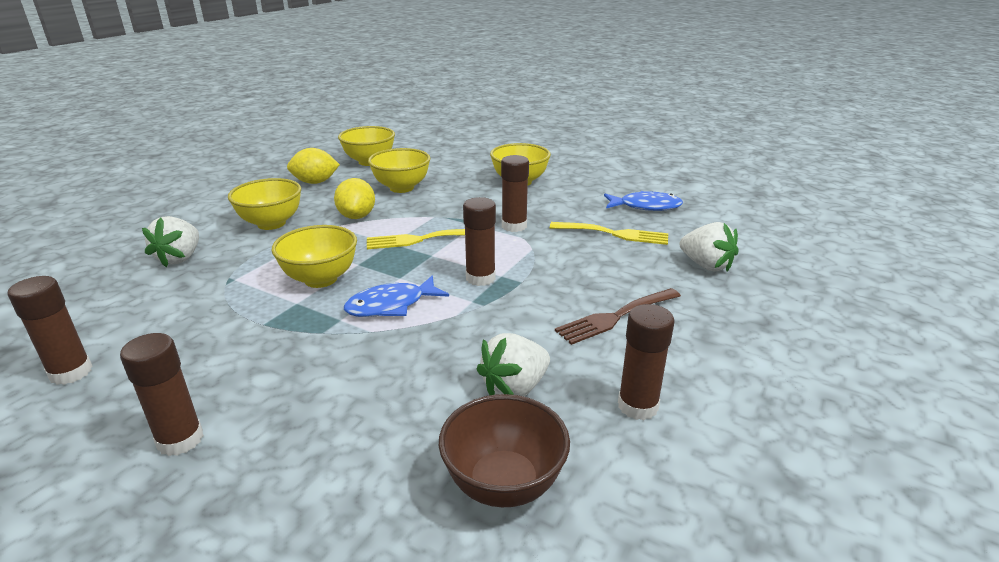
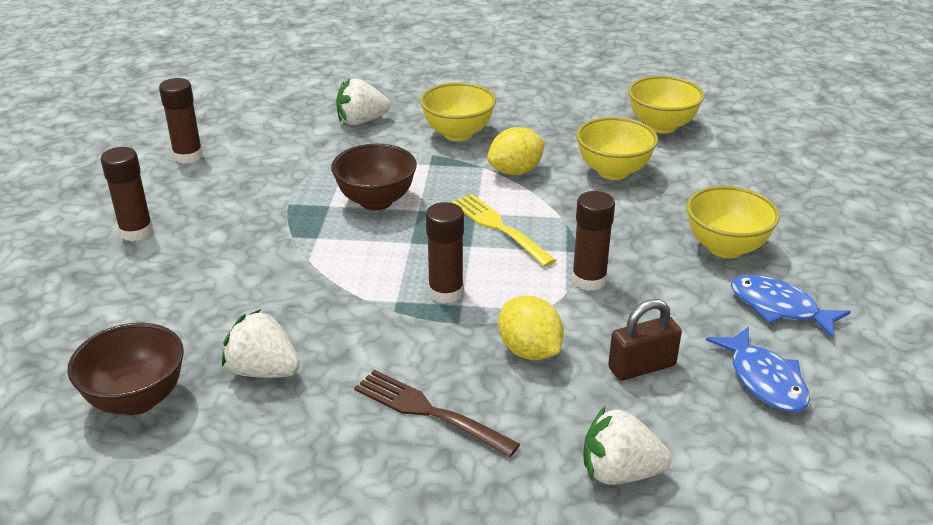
camera: 65 degrees right, 5 degrees up
yellow bowl [272,225,357,288] -> brown bowl [331,144,417,211]
yellow lemon [287,148,340,184] -> yellow lemon moved to [498,296,564,360]
blue fish [344,275,449,317] -> blue fish moved to [731,275,851,339]
yellow fork [550,222,668,245] -> brown padlock [608,299,682,381]
brown glue stick [618,304,675,420] -> none
white strawberry [679,222,738,272] -> white strawberry turned 75 degrees clockwise [583,406,672,485]

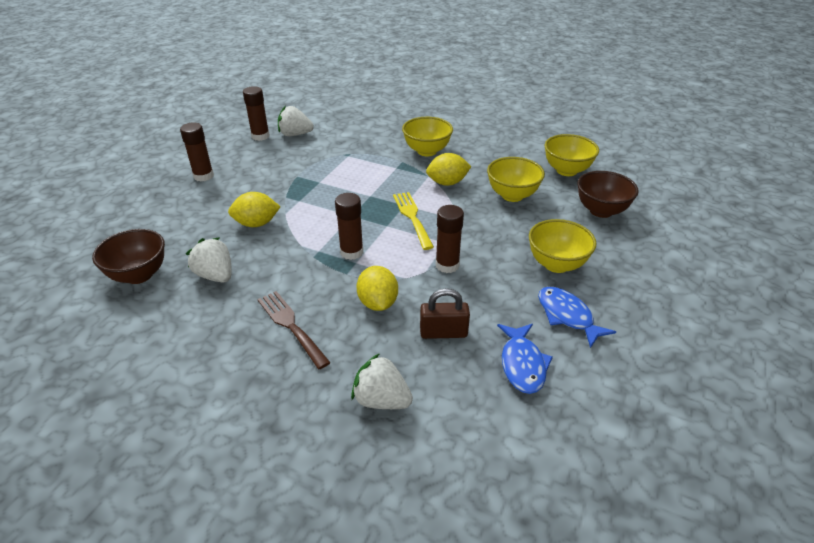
camera: 20 degrees right, 5 degrees up
brown bowl [331,144,417,211] -> brown bowl moved to [578,171,639,218]
white strawberry [336,78,390,125] -> white strawberry moved to [278,105,314,136]
none -> yellow lemon [228,192,281,227]

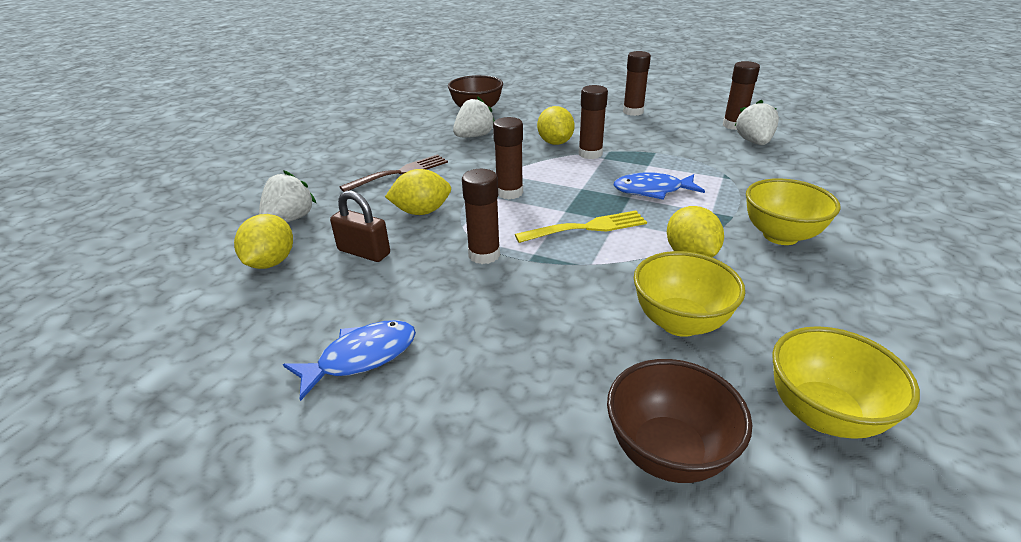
camera: 90 degrees right, 5 degrees down
brown padlock [420,288,470,339] -> brown padlock turned 60 degrees counterclockwise [330,191,390,262]
blue fish [497,324,553,394] -> blue fish moved to [614,172,705,200]
yellow bowl [529,219,597,273] -> none
none -> yellow lemon [234,214,293,269]
none -> brown glue stick [579,85,608,159]

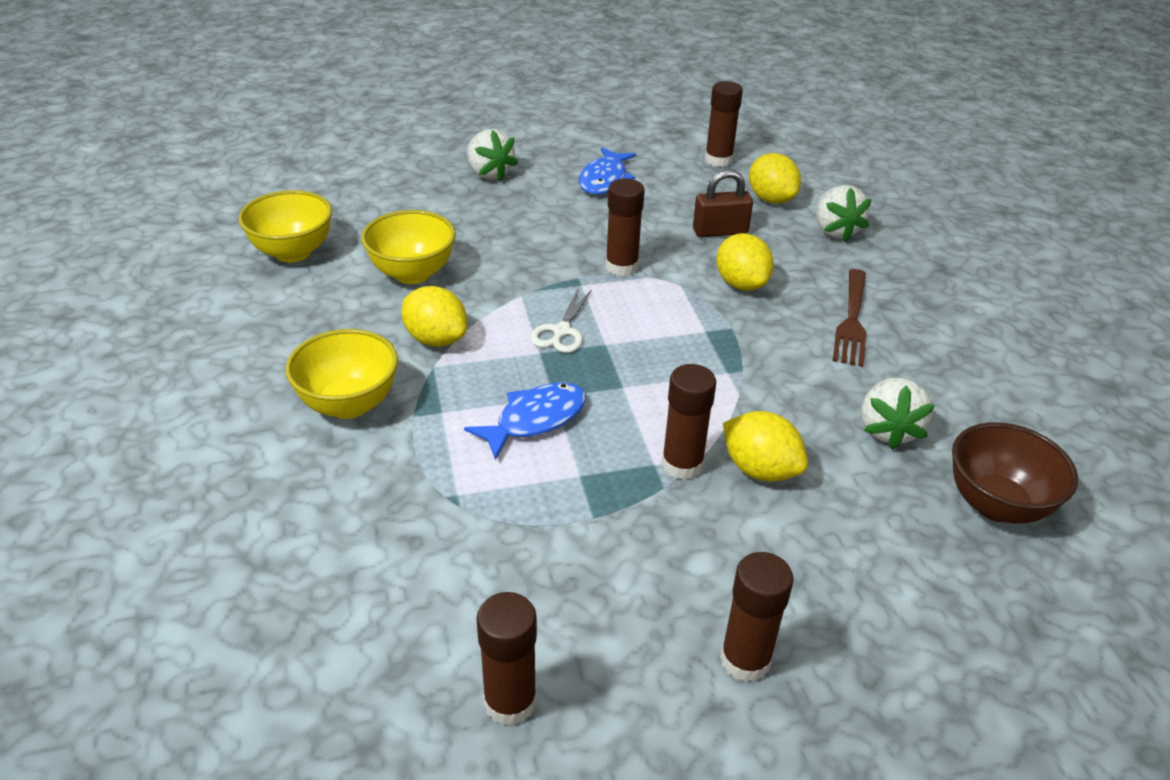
camera: 140 degrees right, 5 degrees up
yellow lemon [385,169,451,215] -> yellow lemon turned 60 degrees counterclockwise [717,233,774,291]
brown glue stick [493,117,523,199] -> brown glue stick moved to [705,81,743,167]
yellow fork [515,211,647,243] -> white scissors [530,289,592,353]
brown bowl [607,359,752,483] -> none
white strawberry [734,100,779,145] -> white strawberry moved to [467,129,518,181]

